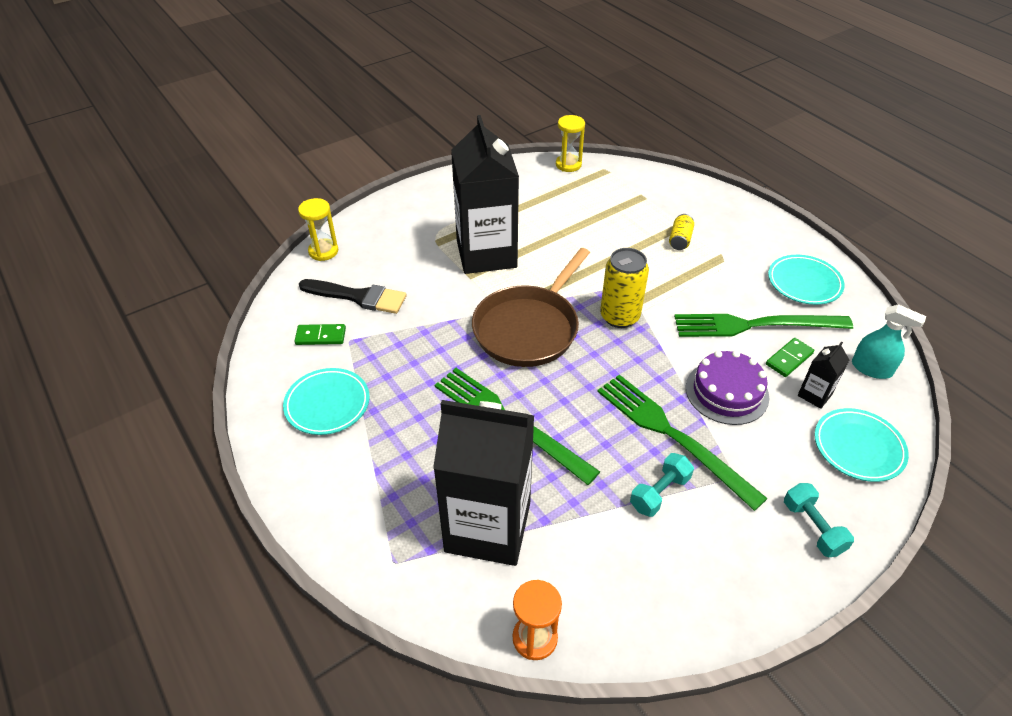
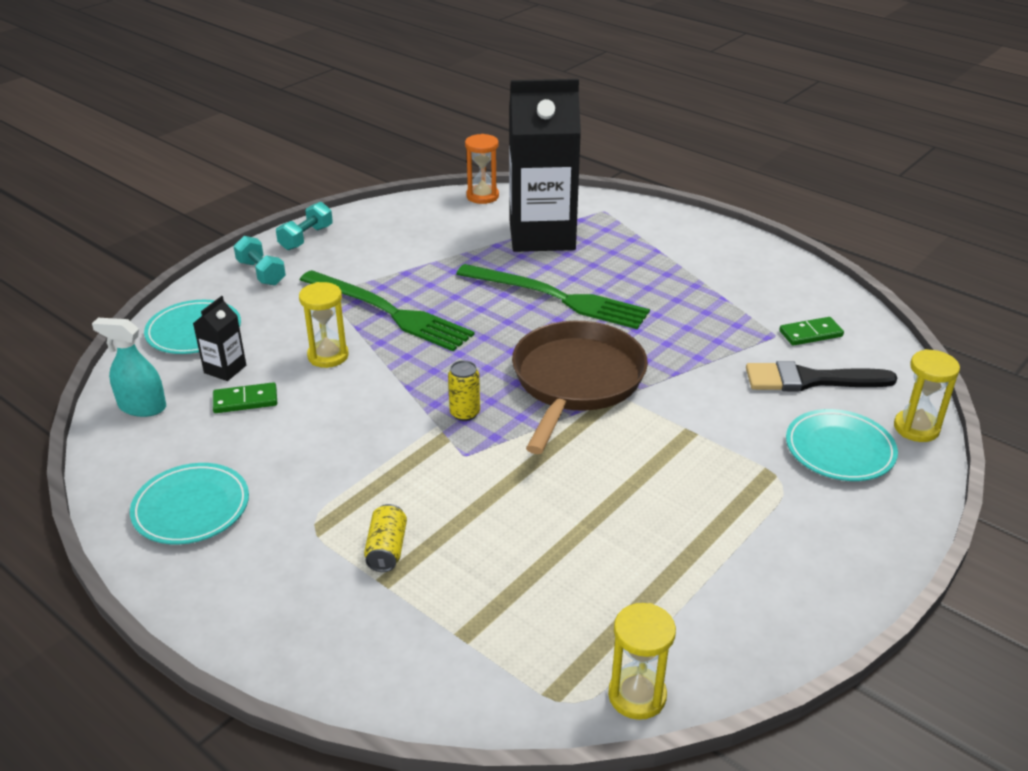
camera: 165 degrees right, 10 degrees down
turquoise plate [283,368,370,435] -> turquoise plate moved to [786,409,898,481]
black carton [451,115,519,274] -> none
yellow can [600,248,649,328] -> yellow can [448,360,480,421], size x0.56
turquoise dumbbell [630,453,694,517] -> turquoise dumbbell moved to [276,202,333,250]
green fork [674,314,853,337] -> none
purple cake [686,350,769,425] -> yellow hourglass [299,282,349,368]
green domino [766,338,814,377] -> green domino turned 45 degrees clockwise [213,382,277,413]

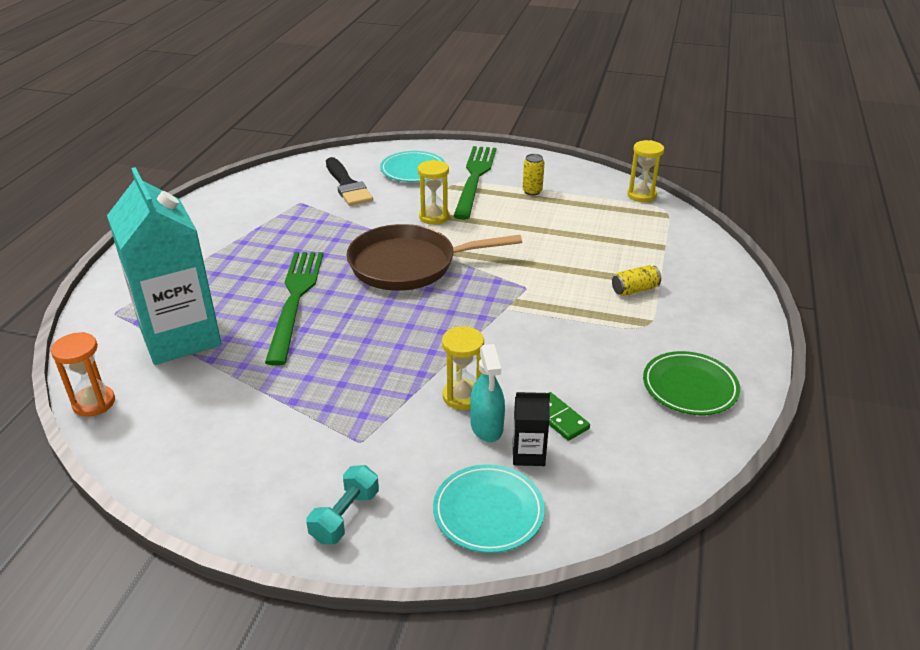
camera: 115 degrees left, 0 degrees up
turquoise spray bottle [92,318,166,417] -> turquoise spray bottle moved to [470,344,505,442]
turquoise plate [130,463,249,545] -> green plate [643,351,740,415]
turquoise dumbbell [276,202,333,250] -> none
green fork [300,270,475,351] -> green fork moved to [453,146,496,220]
yellow can [448,360,480,421] -> yellow can moved to [523,154,544,195]
black carton [509,79,581,252] -> turquoise carton [107,167,222,365]
green domino [779,317,844,346] -> none
yellow hourglass [894,349,960,442] -> yellow hourglass moved to [418,160,449,225]

